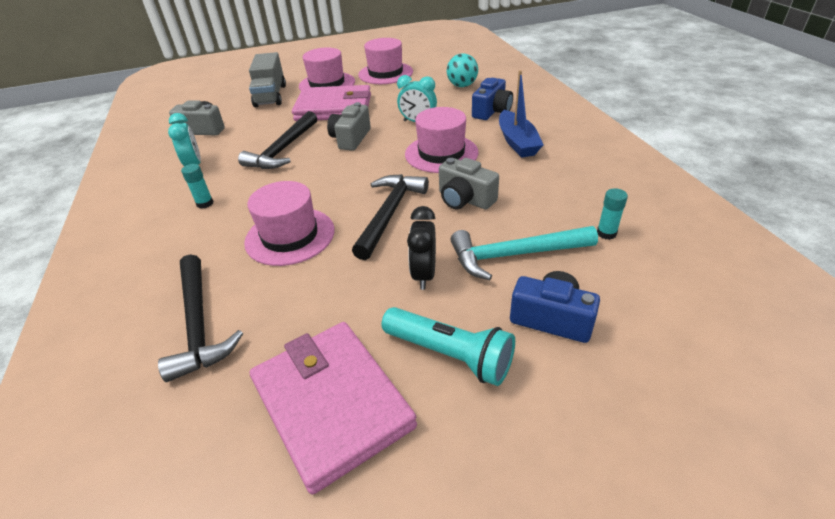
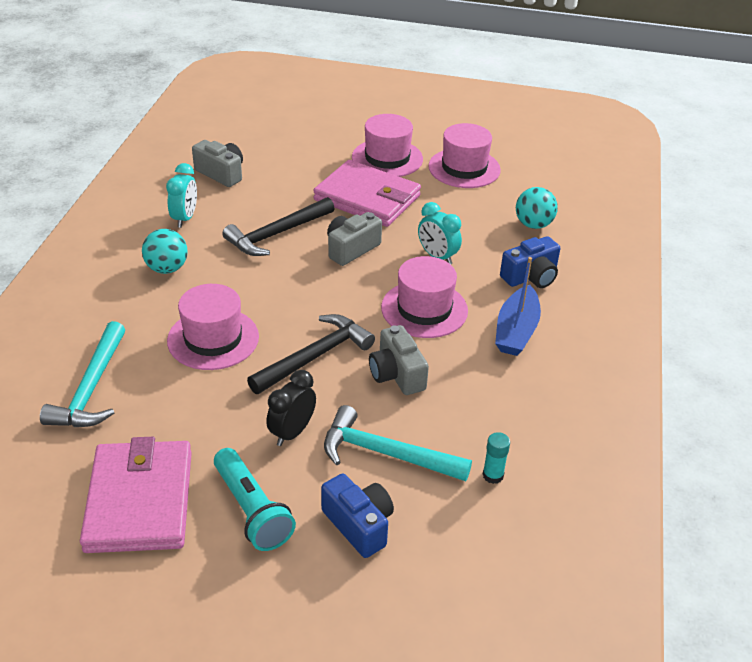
camera: 25 degrees right, 0 degrees up
black hammer [158,254,243,382] -> turquoise hammer [40,321,125,427]
turquoise glue stick [181,164,213,208] -> turquoise ball [142,229,188,274]
grey truck [249,52,286,107] -> none

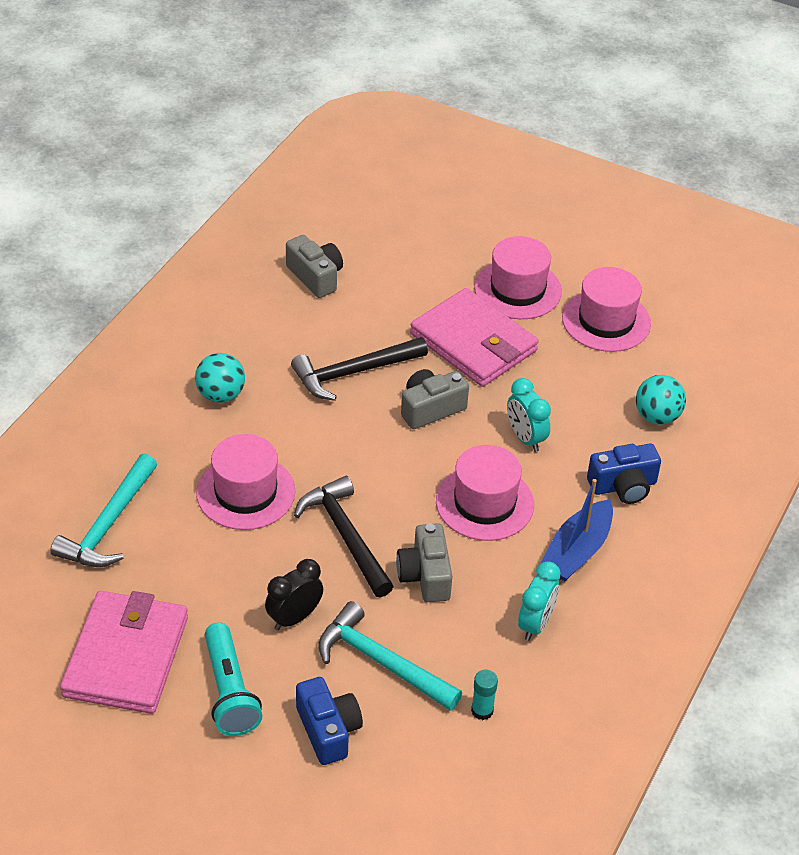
camera: 15 degrees right, 5 degrees up
turquoise clock [166,163,197,228] -> turquoise clock moved to [518,561,561,641]
black hammer [247,314,375,394] -> black hammer turned 90 degrees counterclockwise [294,476,394,597]

